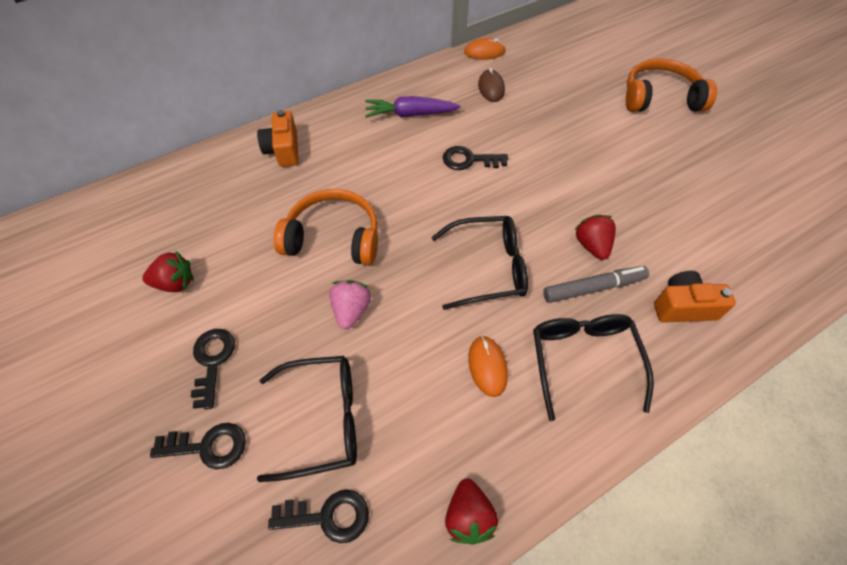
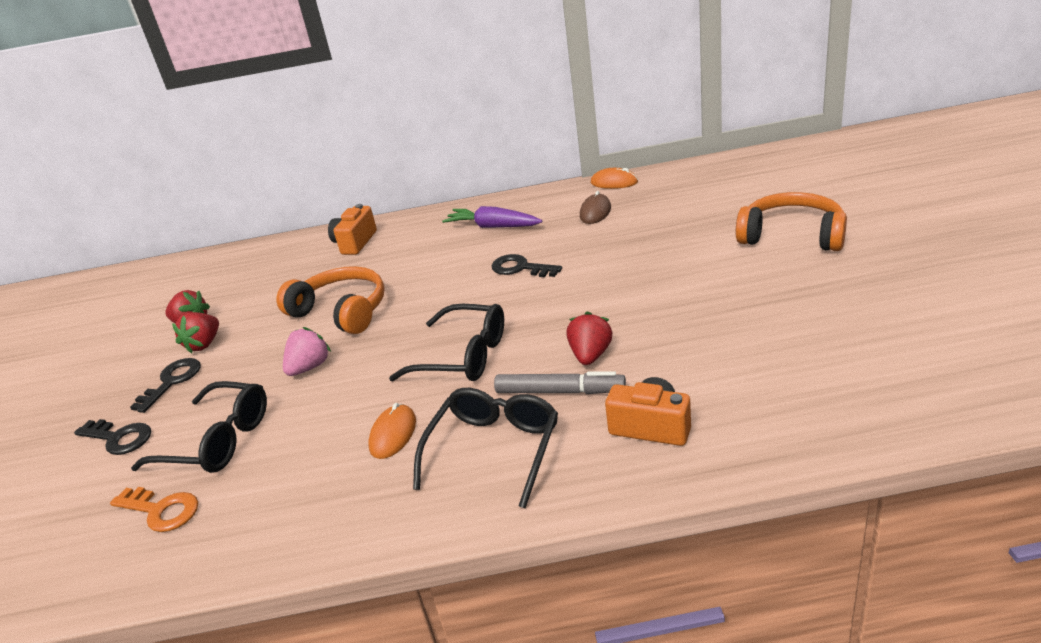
camera: 30 degrees right, 25 degrees down
black key [268,490,369,543] -> orange key [110,487,198,532]
red strawberry [445,479,498,545] -> red strawberry moved to [172,312,219,354]

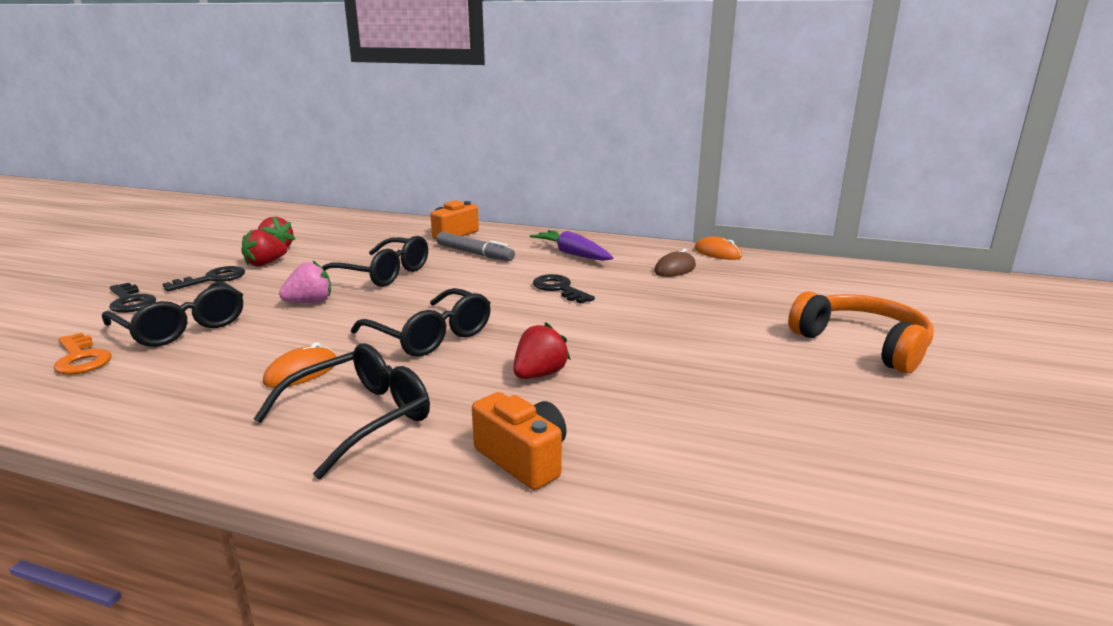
camera: 20 degrees right, 10 degrees down
orange headphones [277,266,385,334] -> black glasses [322,236,428,287]
grey marker [494,371,626,394] -> grey marker moved to [436,232,515,261]

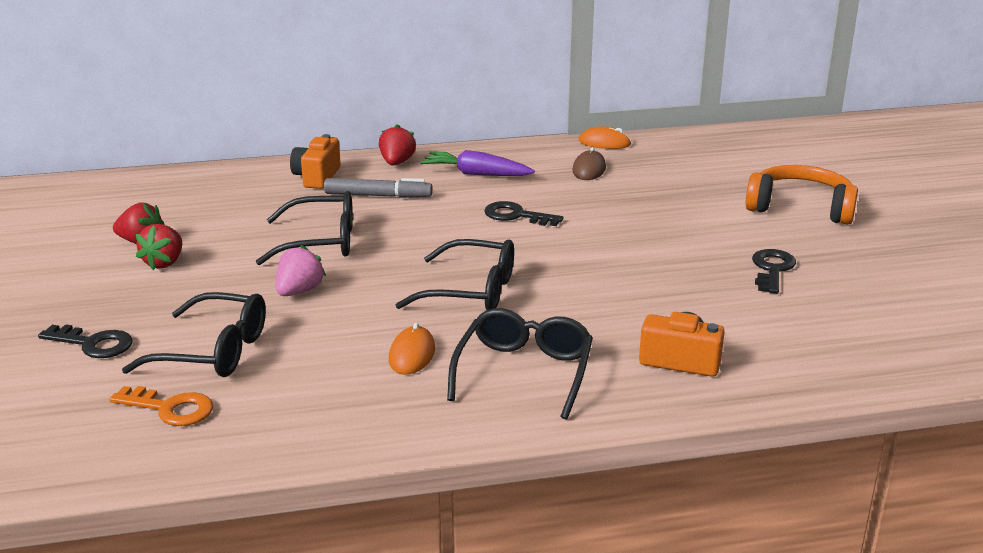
camera: 30 degrees left, 5 degrees up
black key [163,266,245,291] -> black key moved to [752,249,796,294]
red strawberry [513,322,571,379] -> red strawberry moved to [379,124,416,165]

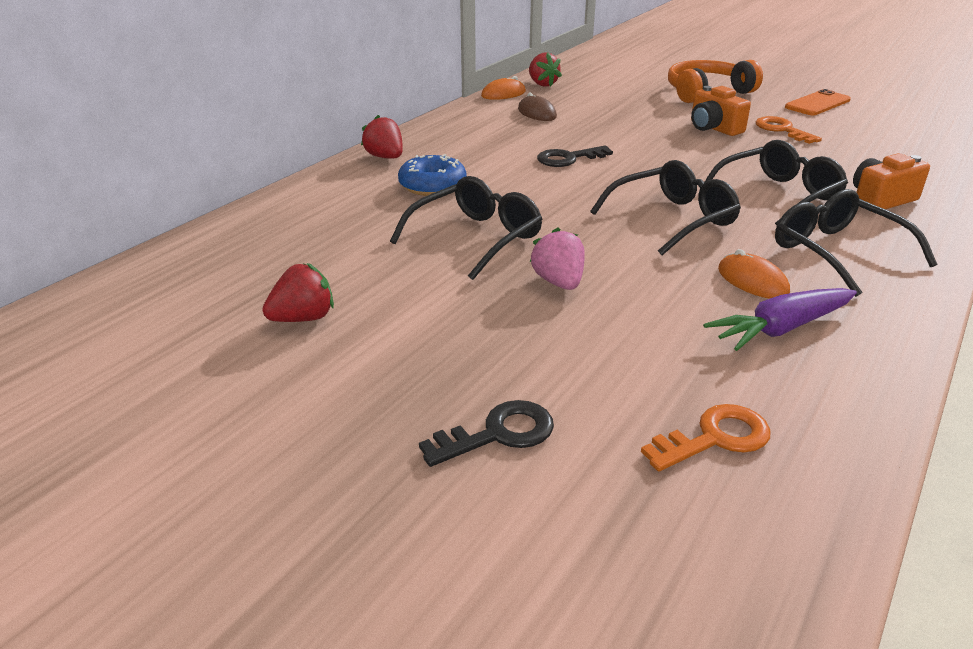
camera: 45 degrees left, 5 degrees up
black glasses [122,292,266,377] -> black glasses moved to [704,140,848,225]
red strawberry [136,224,182,270] -> red strawberry moved to [529,52,562,86]
orange camera [290,134,341,189] -> orange camera moved to [691,86,751,136]
grey marker [324,178,433,198] -> blue donut [398,154,467,196]
purple carrot [420,150,535,176] -> purple carrot moved to [703,288,857,351]
black key [752,249,796,294] -> orange key [756,116,822,144]
none -> orange phone [785,89,851,115]

